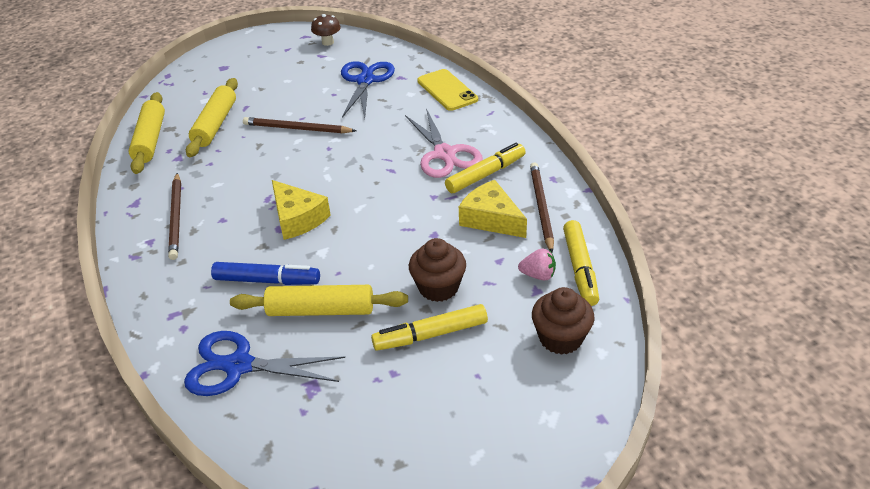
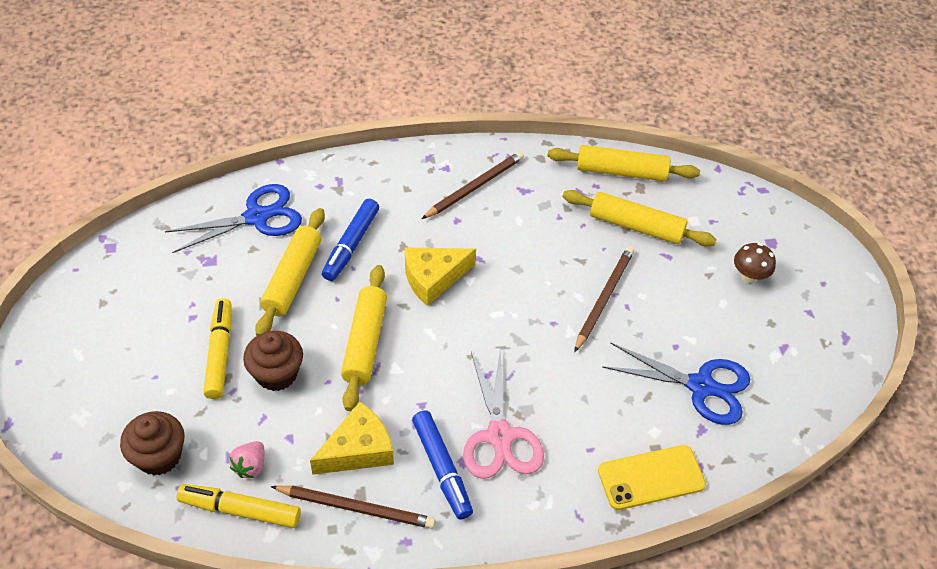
camera: 100 degrees right, 10 degrees up
brown pencil [168,173,181,260] -> brown pencil turned 135 degrees clockwise [422,151,524,219]
blue scissors [184,331,345,396] -> blue scissors turned 45 degrees clockwise [165,184,302,253]
brown mushroom [311,14,341,46] -> brown mushroom moved to [734,243,776,283]
pink scissors [405,109,483,178] -> pink scissors turned 90 degrees counterclockwise [463,350,544,479]
yellow marker [445,143,526,193] -> blue marker [412,410,473,520]
none -> yellow rolling pin [341,265,387,411]

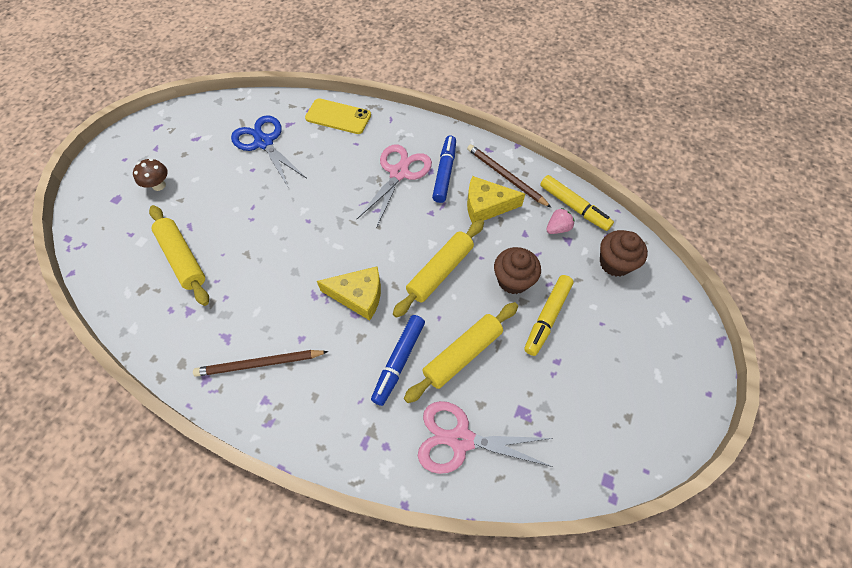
camera: 145 degrees left, 10 degrees up
blue scissors [165,184,302,253] -> pink scissors [418,401,553,474]
blue marker [322,199,379,281] -> blue marker turned 150 degrees clockwise [371,315,425,406]
yellow rolling pin [548,145,700,181] -> none
brown pencil [574,246,634,352] -> none

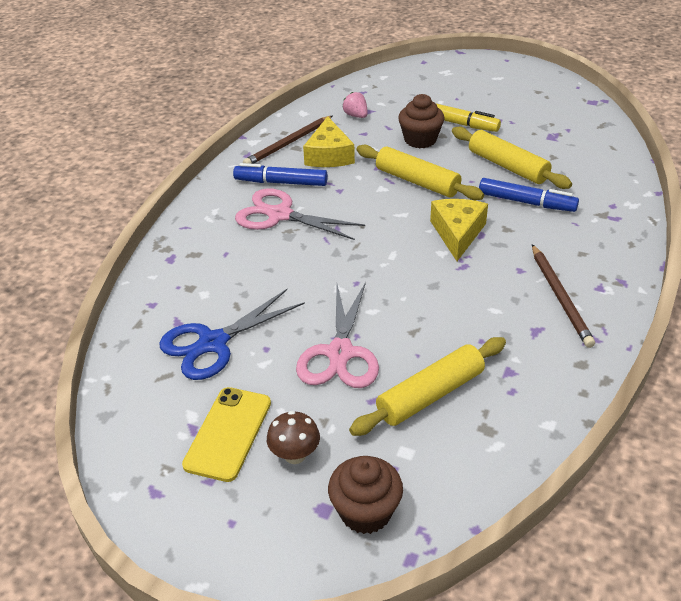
camera: 90 degrees left, 20 degrees down
yellow phone [305,98,371,134] -> yellow phone moved to [182,387,271,482]
pink scissors [418,401,553,474] -> pink scissors moved to [296,282,379,388]
yellow marker [540,175,614,231] -> none
brown cupcake [600,230,648,276] -> brown cupcake moved to [328,456,403,534]

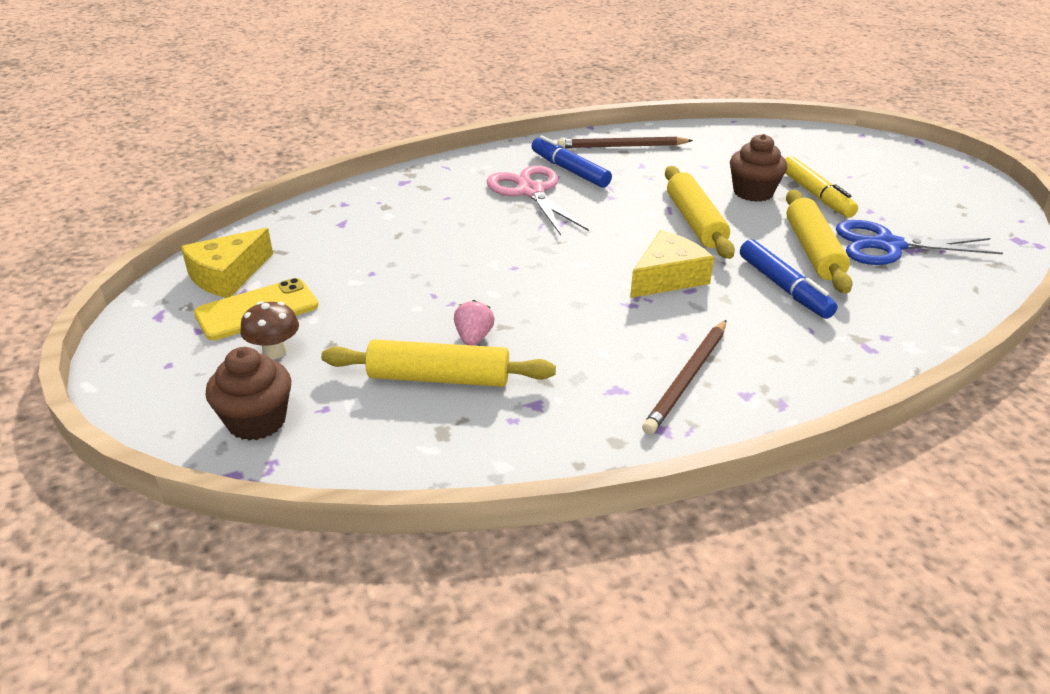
camera: 40 degrees right, 5 degrees down
blue scissors [159,289,305,380] -> blue scissors moved to [836,220,1003,265]
pink scissors [296,282,379,388] -> none
yellow cheese [303,116,355,167] -> yellow cheese moved to [181,228,273,298]
pink strawberry [342,92,368,118] -> pink strawberry moved to [454,300,495,345]

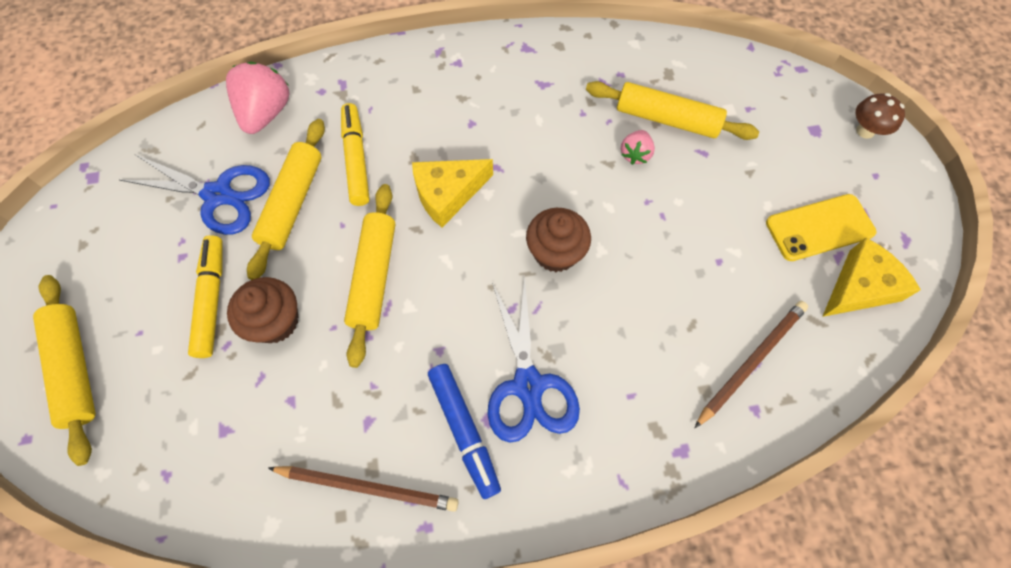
camera: 165 degrees left, 30 degrees up
brown cupcake [206,347,291,440] -> brown cupcake moved to [526,208,591,272]
brown mushroom [240,301,299,359] -> brown mushroom moved to [855,93,905,139]
pink scissors [487,165,589,235] -> blue scissors [487,276,580,443]
brown pencil [642,320,726,434] -> brown pencil moved to [694,301,808,428]
blue marker [740,240,838,319] -> yellow marker [341,103,370,206]
none -> yellow rolling pin [33,275,96,466]
none -> pink strawberry [226,62,290,134]

